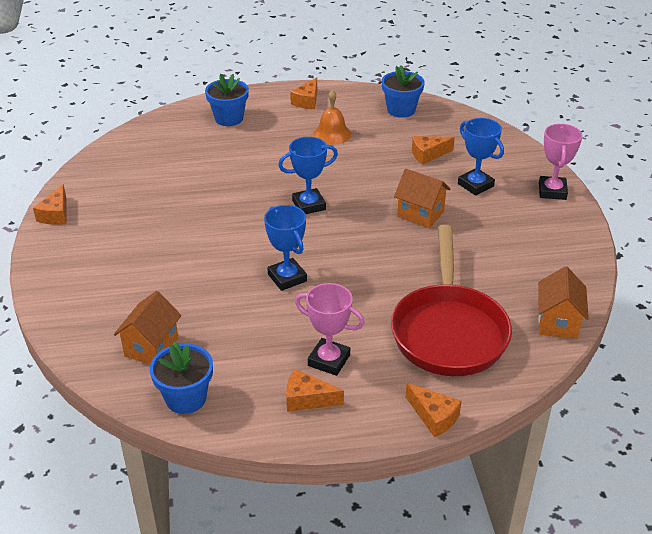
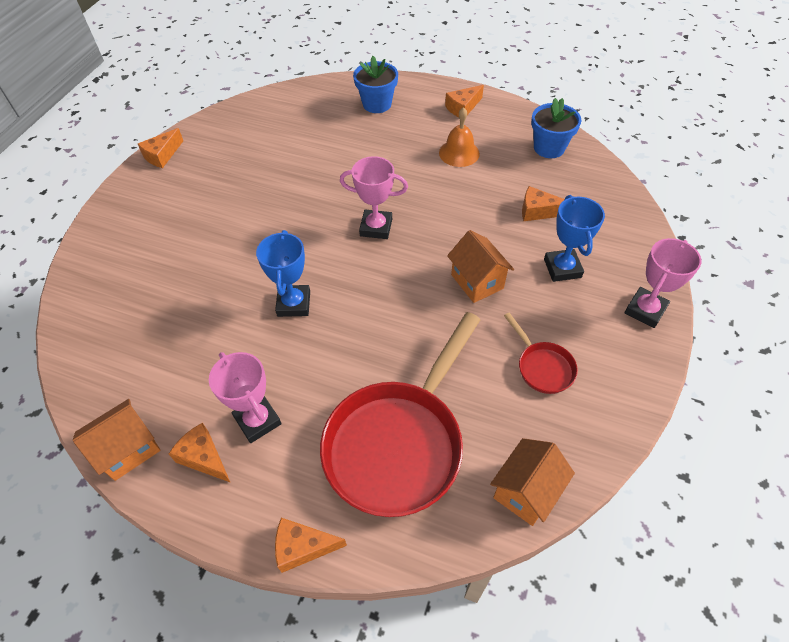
camera: 30 degrees right, 15 degrees up
orange house [114,291,182,364] -> orange house moved to [73,399,161,481]
blue flower pot [150,341,213,414] -> none
blue trophy [278,137,338,214] -> pink trophy [340,156,408,239]
orange cheese [406,383,462,437] -> orange cheese turned 105 degrees clockwise [275,518,347,573]
none -> red pan [504,313,578,394]

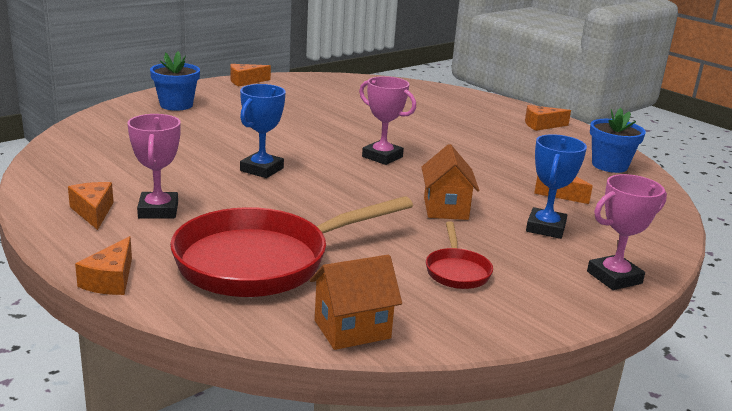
camera: 25 degrees right, 30 degrees down
orange house [73,399,161,481] -> none
orange cheese [275,518,347,573] -> orange cheese turned 105 degrees counterclockwise [75,236,132,295]
blue flower pot [353,56,398,113] -> blue flower pot moved to [150,51,200,111]
orange bell [439,107,480,167] -> none

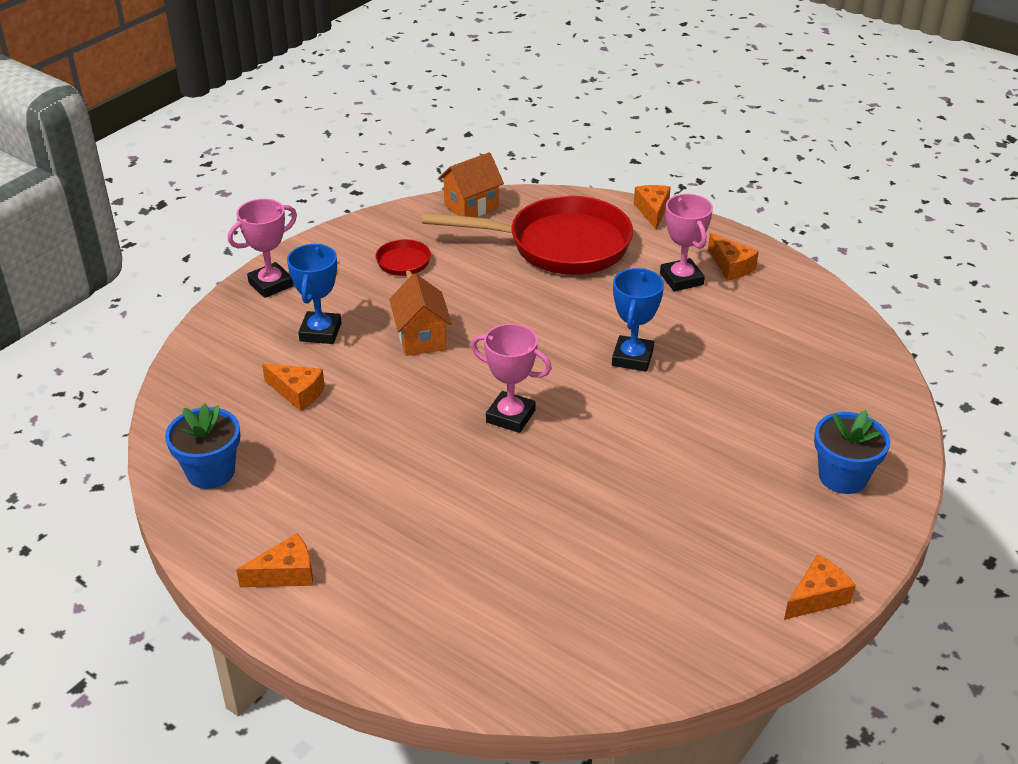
camera: 170 degrees right, 15 degrees up
red pan [170,196,413,297] -> red pan turned 45 degrees clockwise [422,196,633,275]

